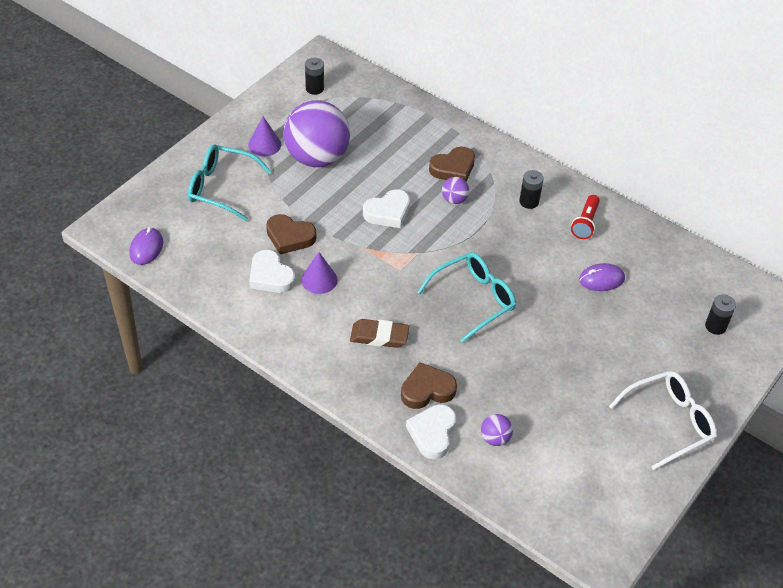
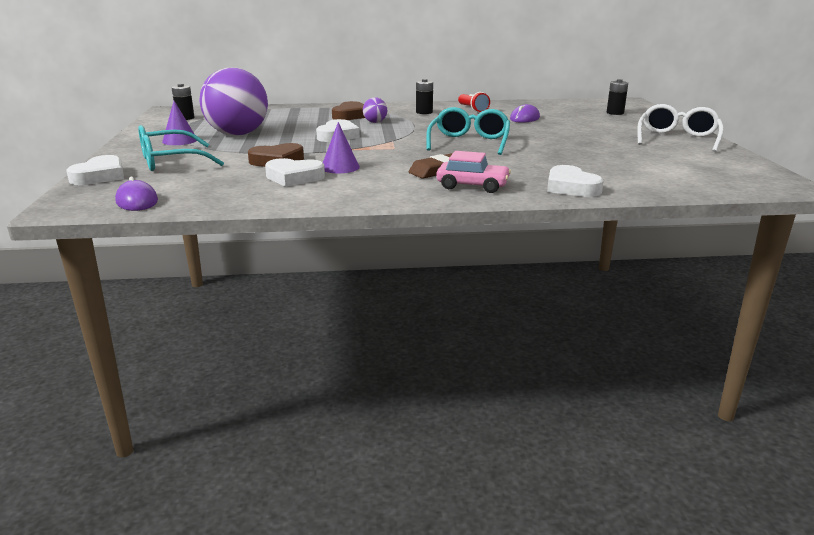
camera: 40 degrees left, 25 degrees down
brown heart [401,362,457,409] -> none
purple ball [481,414,513,446] -> none
none -> white heart [66,155,124,185]
none -> pink car [436,151,511,193]

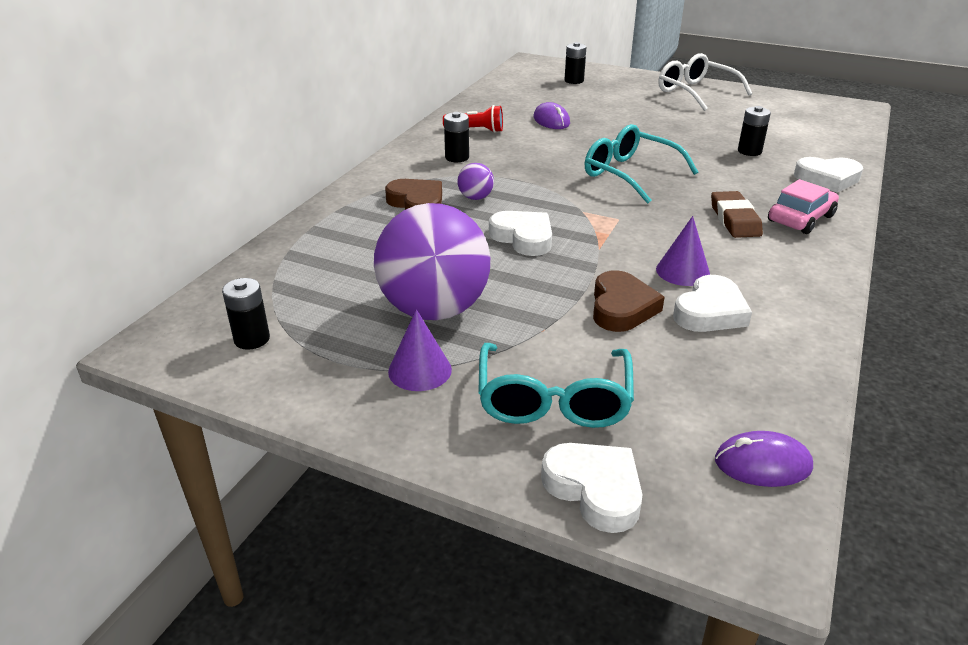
camera: 60 degrees left, 10 degrees up
none -> black battery [738,106,771,156]

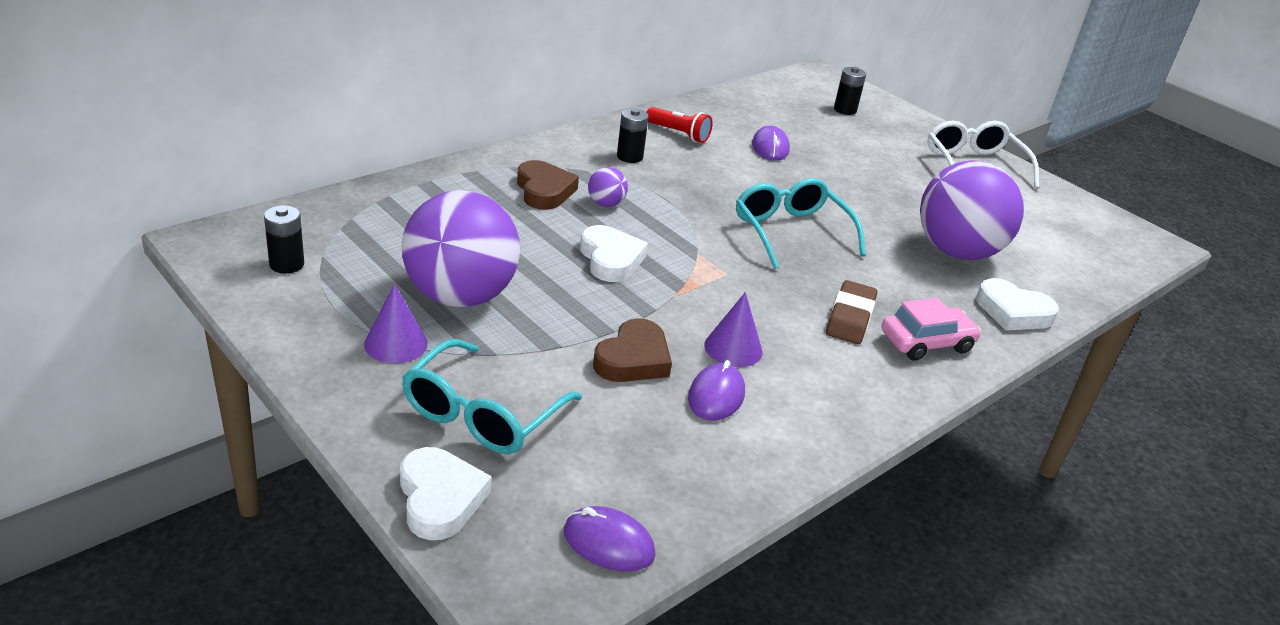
camera: 20 degrees right, 0 degrees up
white heart [673,275,752,332] -> purple mouse [688,360,745,421]
black battery [738,106,771,156] -> purple ball [920,160,1024,260]

